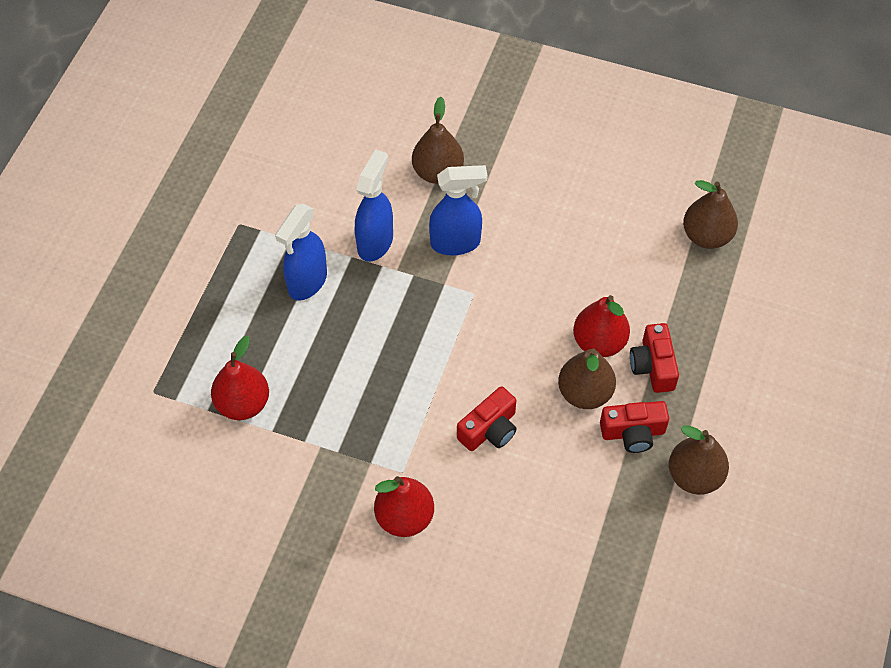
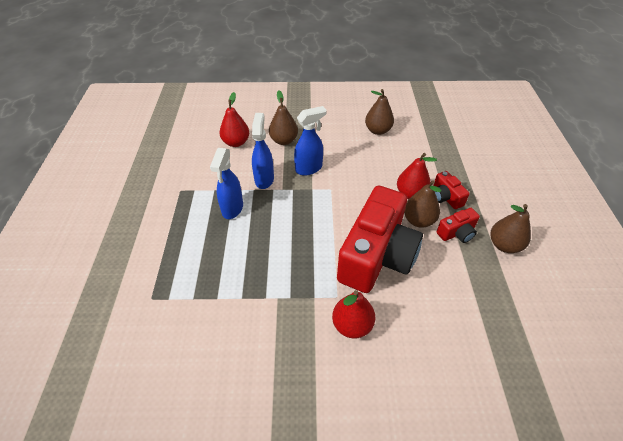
camera: 20 degrees left, 10 degrees down
red pear [211,336,269,420] -> red pear moved to [220,92,249,147]
red camera [457,386,517,451] -> red camera [337,185,423,293], size x2.34
brown pear [683,180,738,249] -> brown pear moved to [365,89,394,135]

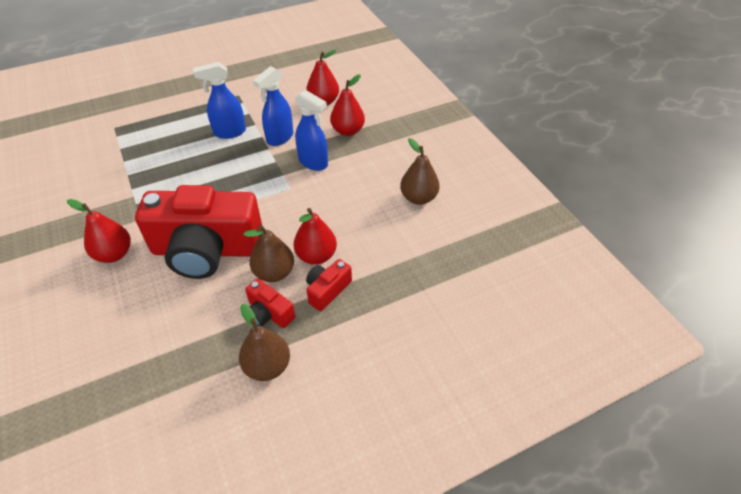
camera: 65 degrees right, 0 degrees up
blue spray bottle [252,113,274,189] -> blue spray bottle turned 150 degrees clockwise [253,66,293,146]
brown pear [269,91,298,145] -> red pear [330,74,365,136]

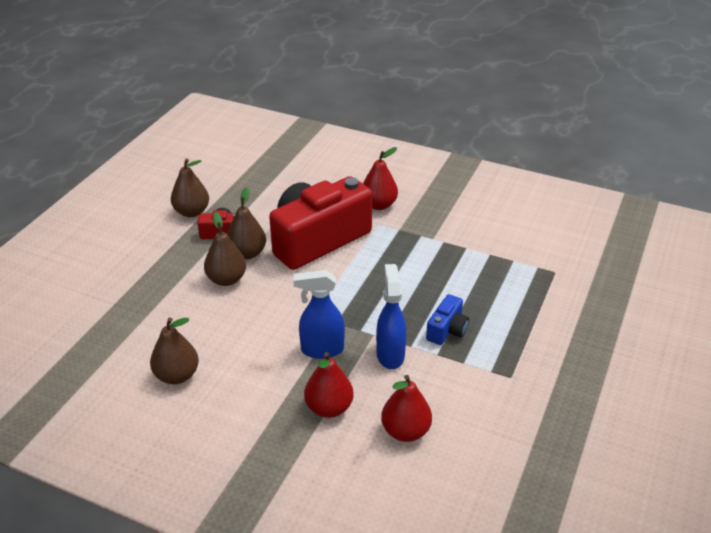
camera: 140 degrees right, 10 degrees down
blue spray bottle [193,62,246,139] -> blue camera [426,294,469,345]
red pear [294,208,337,265] -> brown pear [204,212,246,286]
red camera [306,259,352,311] -> none

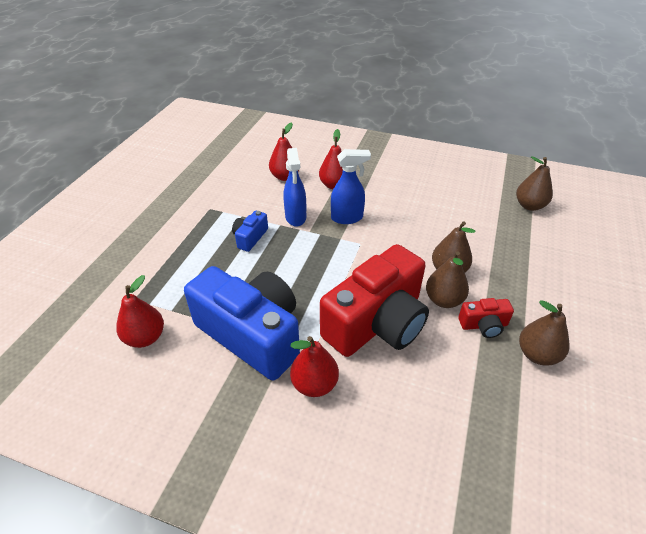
camera: 175 degrees right, 5 degrees up
brown pear [150,318,199,384] -> brown pear moved to [516,156,553,211]
none -> red pear [116,275,164,348]
none -> blue camera [184,266,300,380]

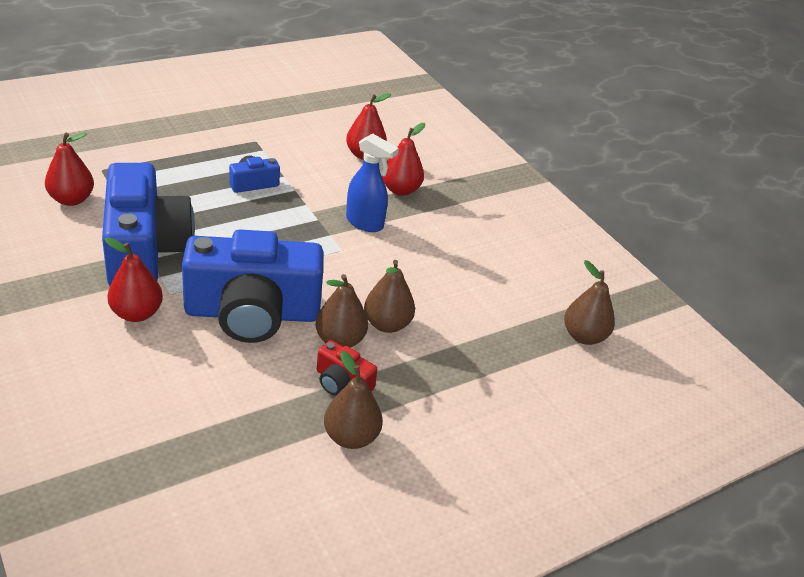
camera: 35 degrees right, 5 degrees down
blue spray bottle [284,148,306,227] -> none
red camera [320,244,429,357] -> blue camera [182,229,323,343]

